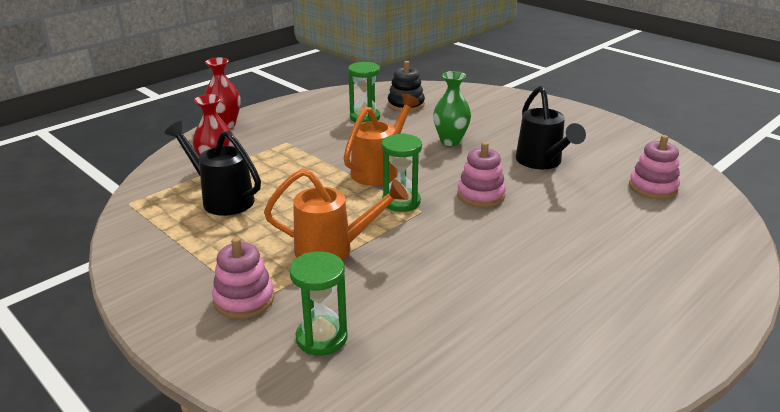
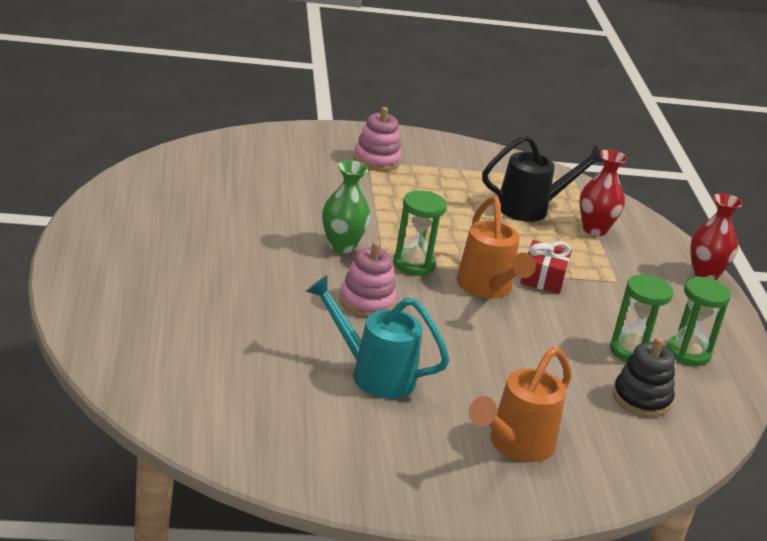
camera: 125 degrees right, 0 degrees up
orange watering can [264,169,409,260] -> orange watering can moved to [469,347,571,462]
green hourglass [289,251,348,356] -> green hourglass moved to [667,276,731,366]
green vase [433,71,471,146] -> green vase moved to [322,160,370,253]
black watering can [516,86,586,169] -> turquoise watering can [306,275,450,399]
pink stacking toy [629,135,680,199] -> none
none -> red gift [520,240,572,294]

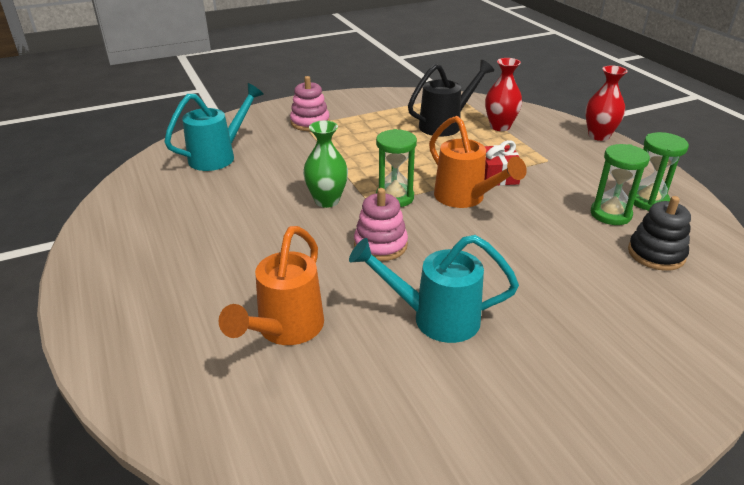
camera: 15 degrees left, 5 degrees up
orange watering can [469,347,571,462] -> orange watering can moved to [219,226,324,345]
none -> turquoise watering can [164,83,264,171]

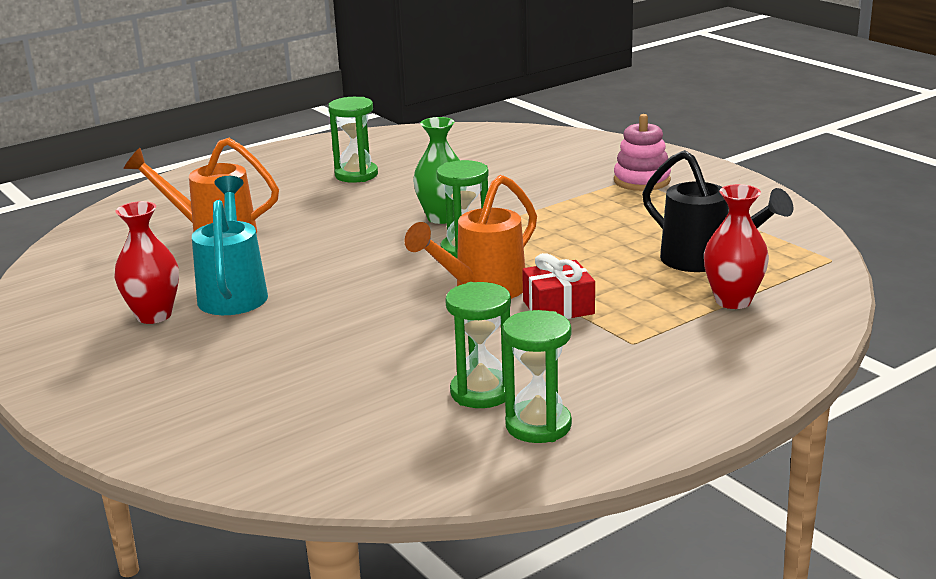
camera: 80 degrees right, 10 degrees down
turquoise watering can [164,83,264,171] -> none
pink stacking toy [354,188,408,261] -> none
red vase [585,65,628,141] -> red vase moved to [115,201,179,324]
black stacking toy [628,196,691,271] -> none
none -> green hourglass [328,97,378,183]

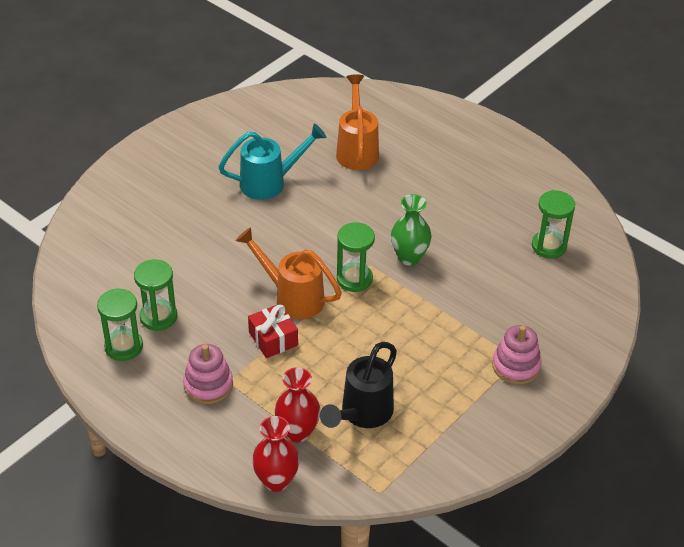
camera: 75 degrees right, 20 degrees up
red vase [115,201,179,324] -> red vase moved to [252,416,300,492]
green hourglass [328,97,378,183] -> green hourglass moved to [532,190,575,259]
none -> pink stacking toy [183,344,233,404]

